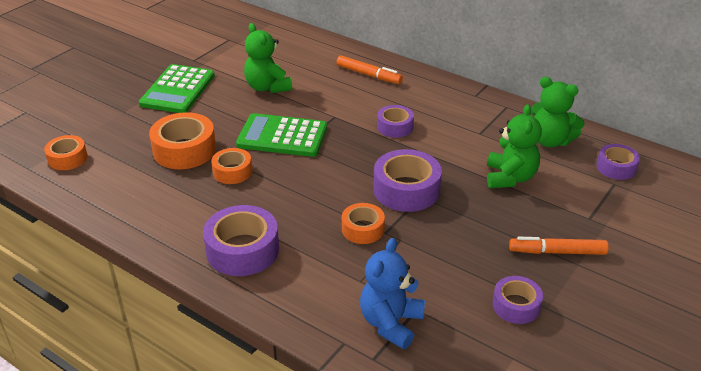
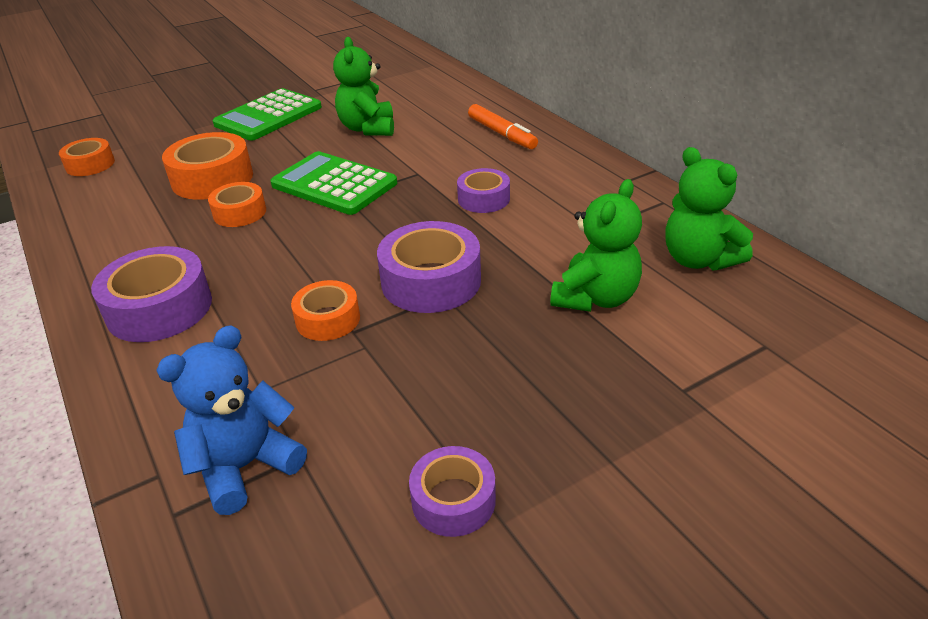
camera: 25 degrees right, 0 degrees up
orange marker [509,237,609,255] -> none
purple tape [596,144,640,180] -> none

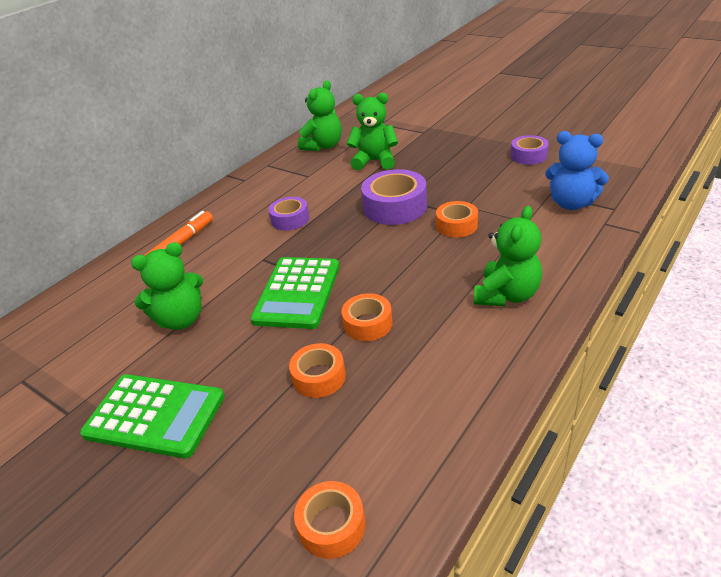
camera: 110 degrees left, 0 degrees up
purple tape [91,246,212,342] -> green teddy bear [474,206,542,307]
orange tape [162,132,253,200] -> orange tape [289,343,346,398], size x0.61

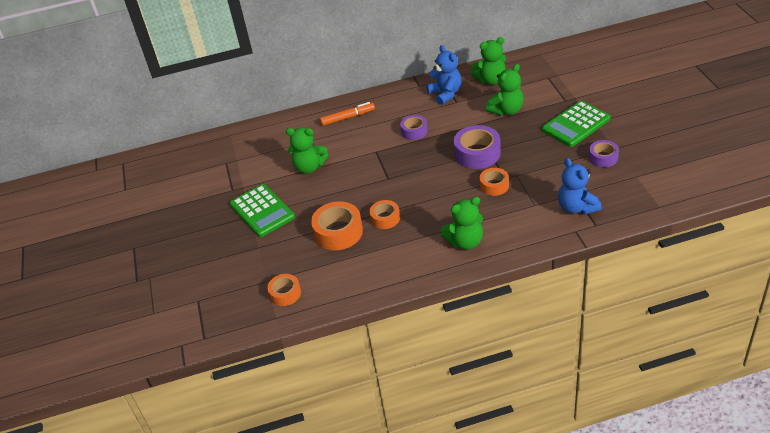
camera: 40 degrees right, 5 degrees up
green calculator [251,257,340,329] -> green calculator moved to [542,101,611,147]
orange tape [289,343,346,398] -> orange tape [311,202,363,250], size x1.65
green teddy bear [347,93,398,170] -> green teddy bear turned 90 degrees clockwise [485,64,524,116]
none -> blue teddy bear [426,45,462,105]

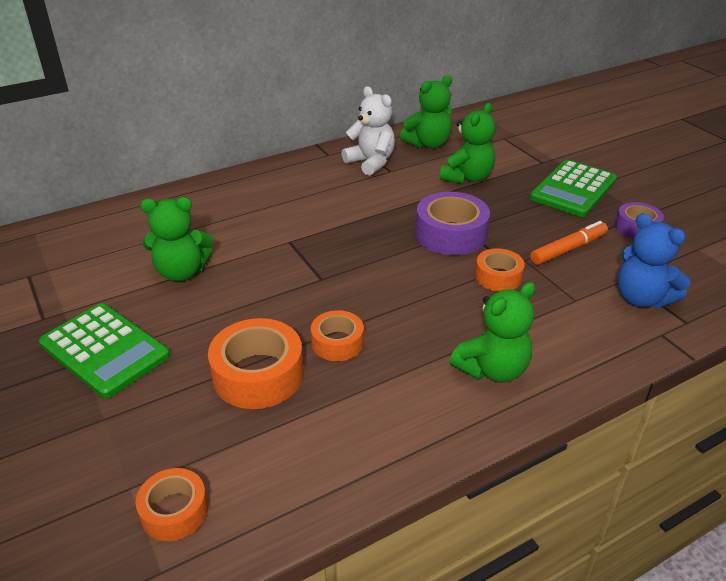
camera: 20 degrees left, 5 degrees down
orange marker [320,102,375,126] -> orange marker moved to [530,221,608,265]
purple tape [400,115,428,140] -> none
blue teddy bear [426,45,462,105] -> white teddy bear [342,86,395,176]

